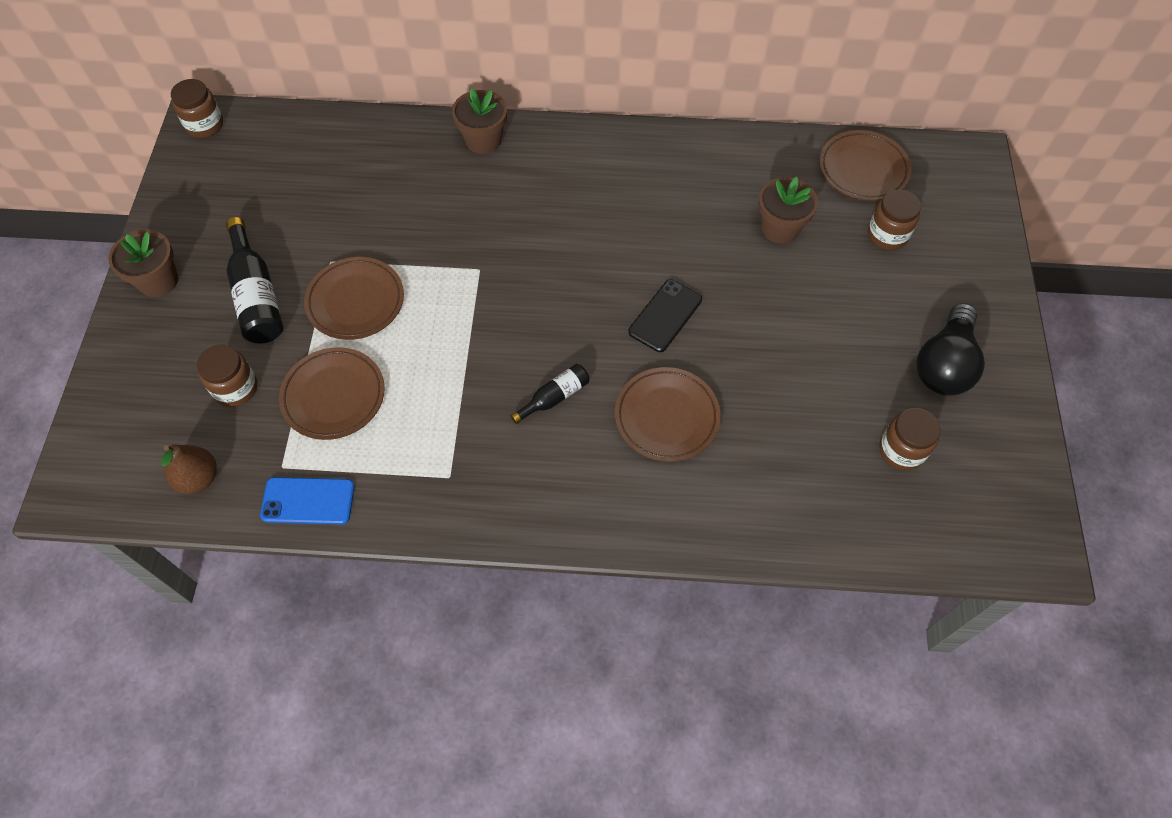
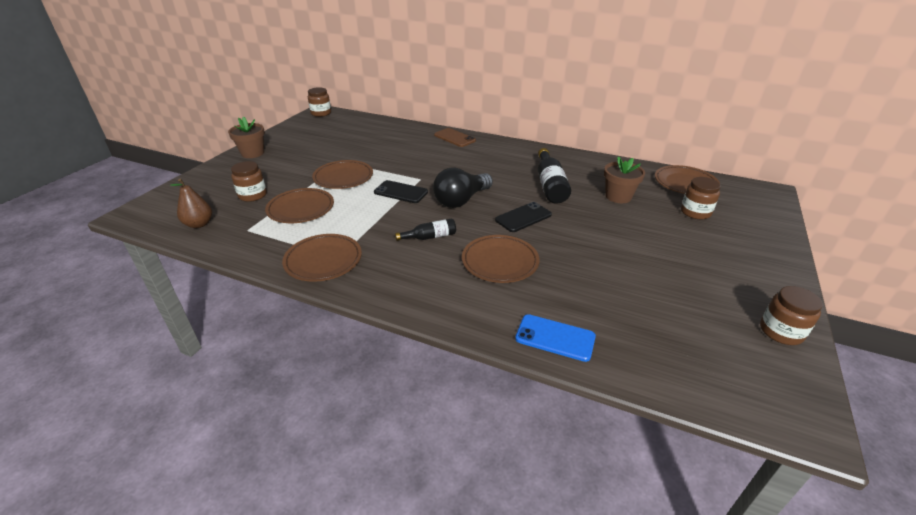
camera: 20 degrees right, 25 degrees down
black bottle [226,217,283,344] -> black bottle moved to [538,148,571,204]
blue phone [260,477,355,524] -> blue phone moved to [515,314,596,362]
brown flower pot [452,88,507,154] -> brown phone [434,128,476,147]
brown jar [879,408,940,471] -> brown jar moved to [760,286,823,345]
black light bulb [916,303,985,396] -> black light bulb moved to [433,167,493,208]
none -> brown plate [282,234,362,282]
none -> black phone [374,180,428,203]

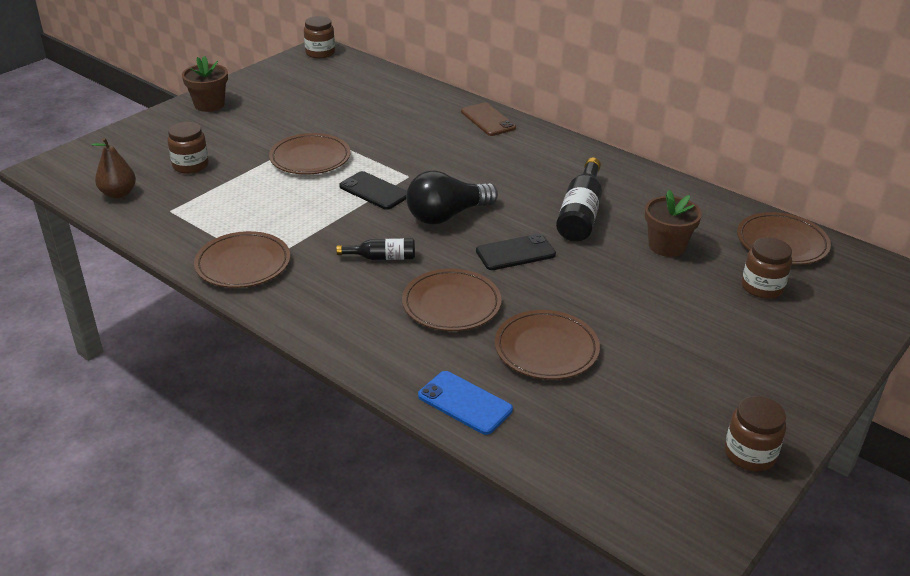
camera: 15 degrees right, 0 degrees up
brown plate [265,188,334,223] -> brown plate moved to [495,310,600,380]

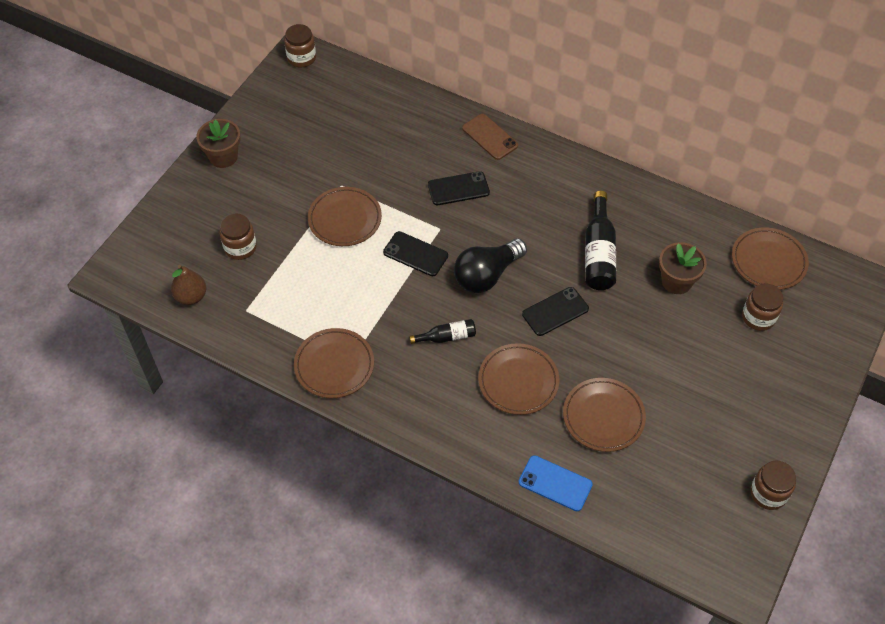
camera: 10 degrees left, 20 degrees up
none -> black phone [428,171,490,205]

